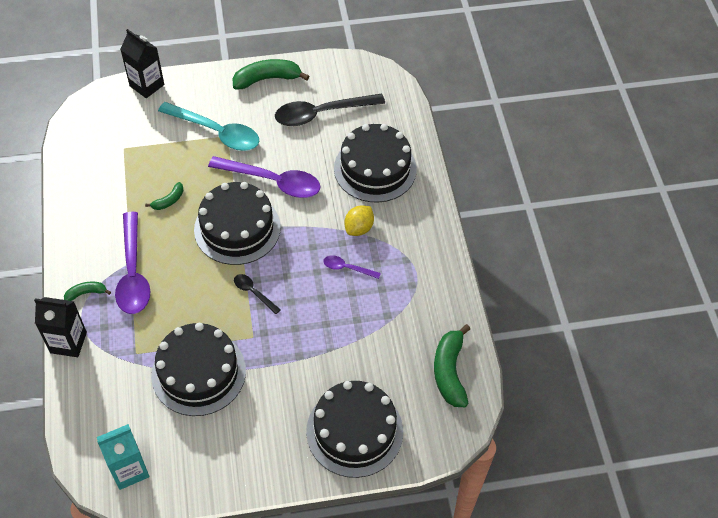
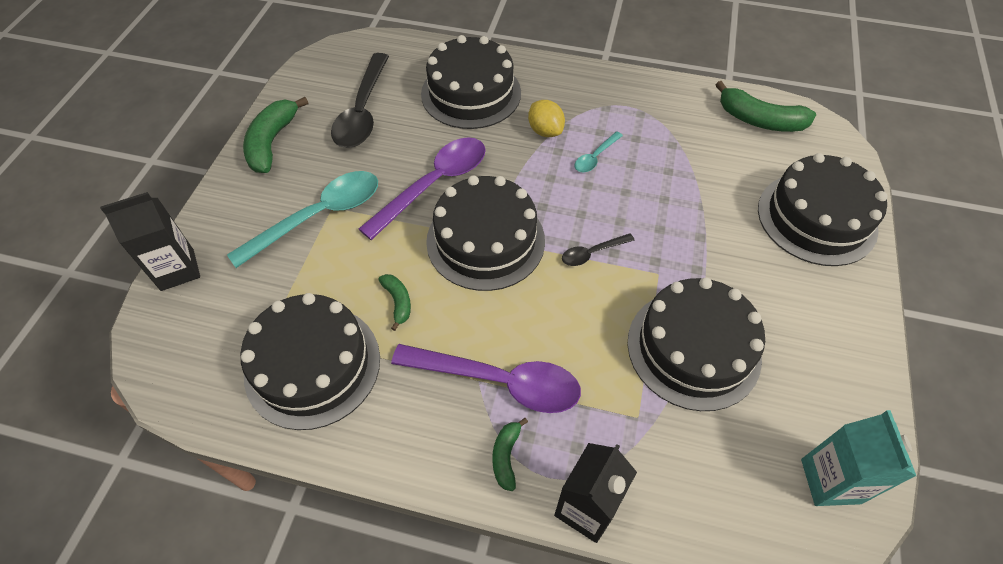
camera: 65 degrees left, 0 degrees up
purple spoon [323,255,381,279] -> turquoise spoon [575,131,623,172]
none -> black cake [240,293,380,430]

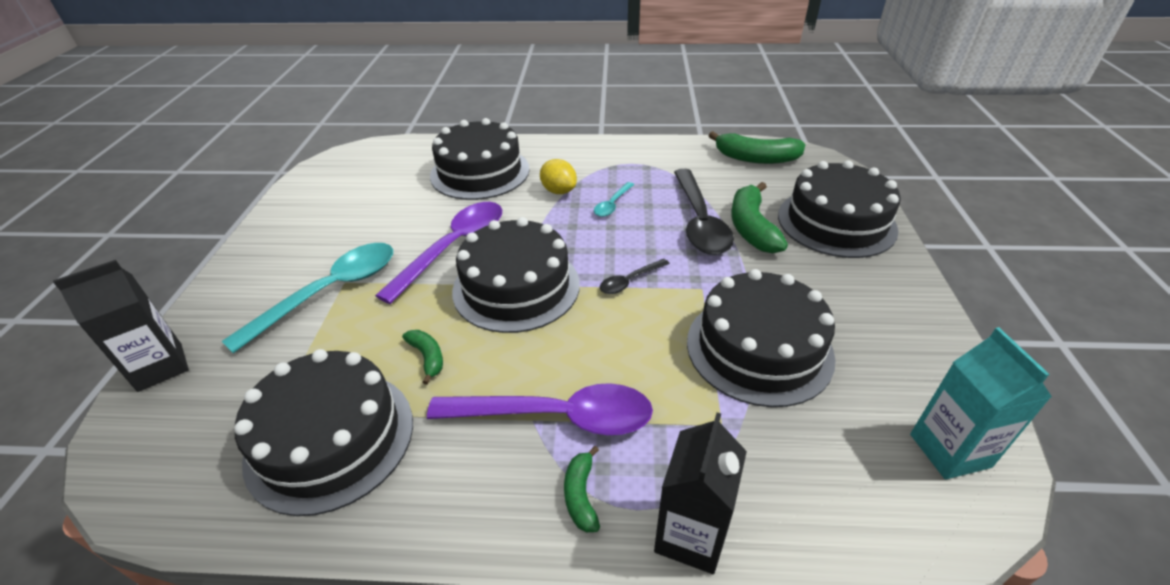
camera: 10 degrees left, 15 degrees down
green banana [243,97,308,173] -> green banana moved to [731,182,788,253]
black spoon [331,53,389,148] -> black spoon moved to [674,169,734,255]

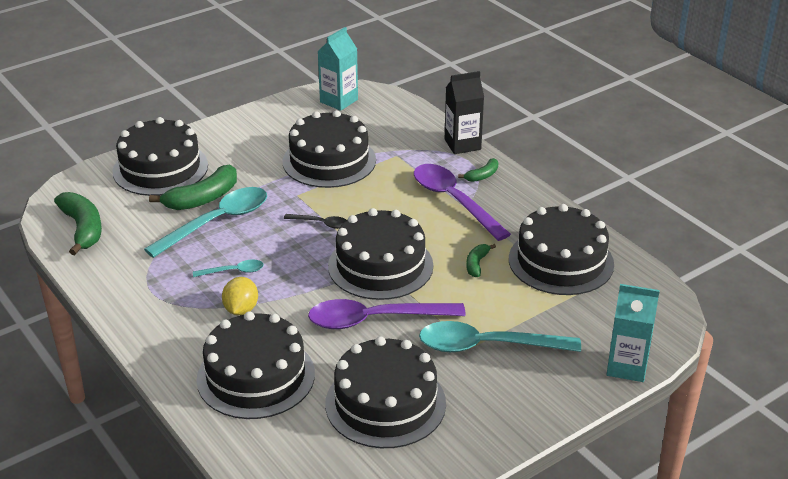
camera: 130 degrees left, 5 degrees down
black carton [53,260,189,392] -> turquoise carton [606,284,660,382]
black spoon [674,169,734,255] -> turquoise spoon [144,187,267,258]
none -> black cake [325,336,446,448]

